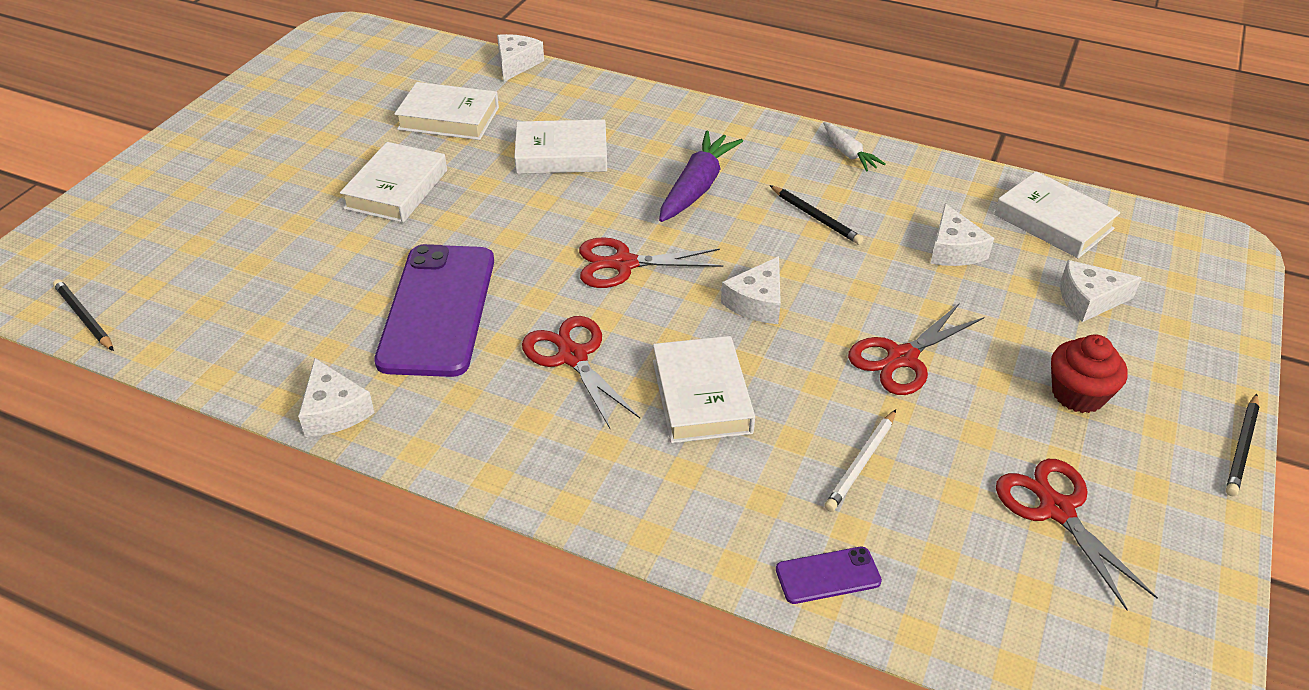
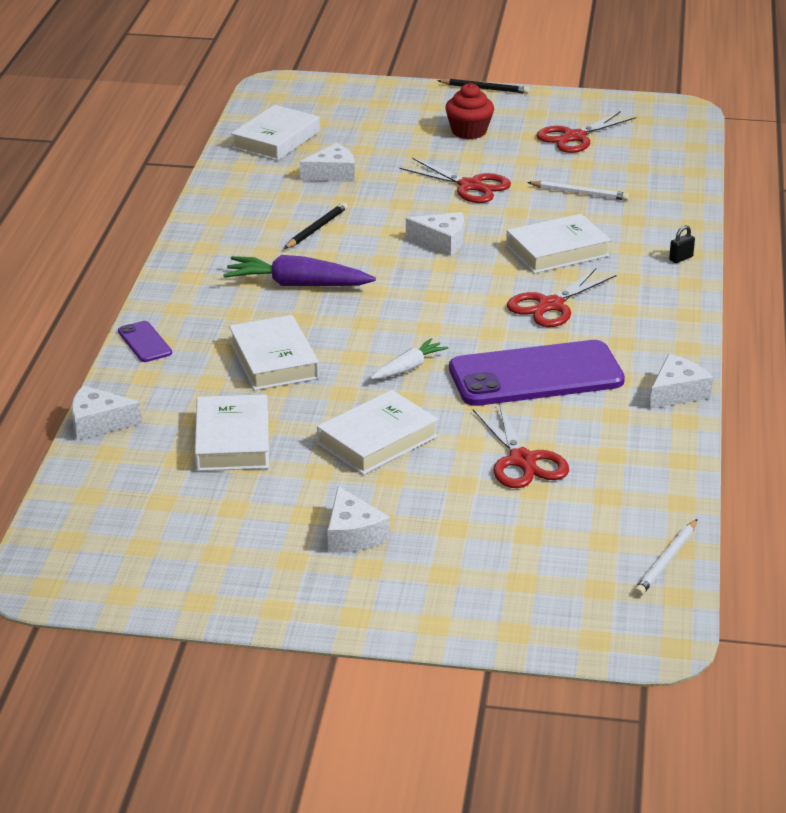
camera: 105 degrees left, 10 degrees down
black pencil [53,279,114,351] -> white pencil [634,519,697,596]
white book [340,142,447,223] -> white book turned 45 degrees counterclockwise [317,390,439,475]
red scissors [579,237,723,288] -> red scissors moved to [473,403,569,488]
purple phone [776,547,882,604] -> purple phone moved to [118,321,172,362]
white carrot [823,122,886,171] -> white carrot moved to [371,338,448,379]
white cheese [1060,260,1142,322] -> white cheese moved to [327,486,390,553]
none -> black padlock [669,225,695,263]

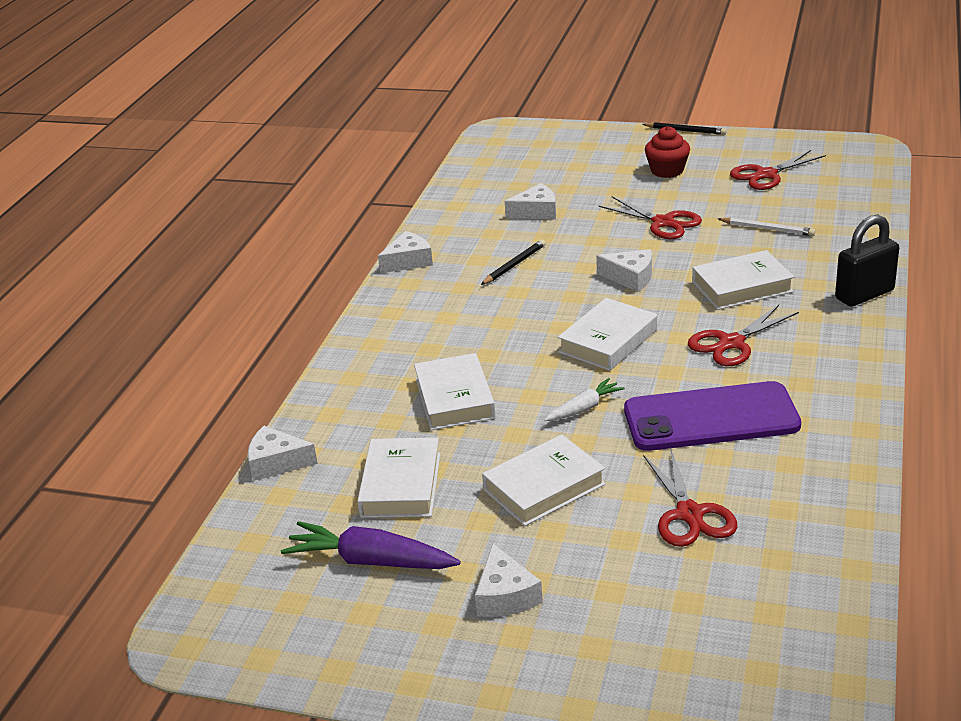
camera: 10 degrees right, 0 degrees up
purple phone [118,321,172,362] -> none
purple carrot [223,255,376,286] -> purple carrot moved to [281,521,461,569]
white book [231,105,320,161] -> white book moved to [558,298,657,371]
white pencil [634,519,697,596] -> none
white cheese [650,354,713,409] -> white cheese moved to [378,231,433,273]
black padlock [669,225,695,263] -> black padlock [835,215,899,307], size x2.44

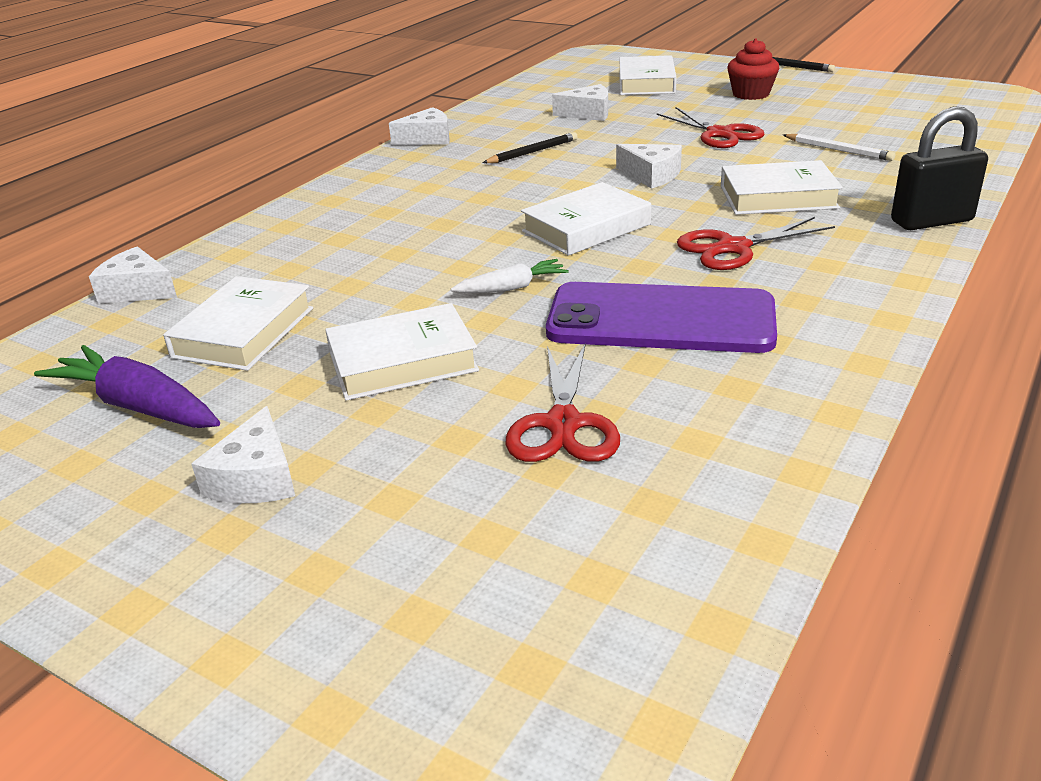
camera: 15 degrees right, 0 degrees up
white book [414,353,496,430] -> white book moved to [619,55,677,95]
red scissors [730,150,826,190] -> none

